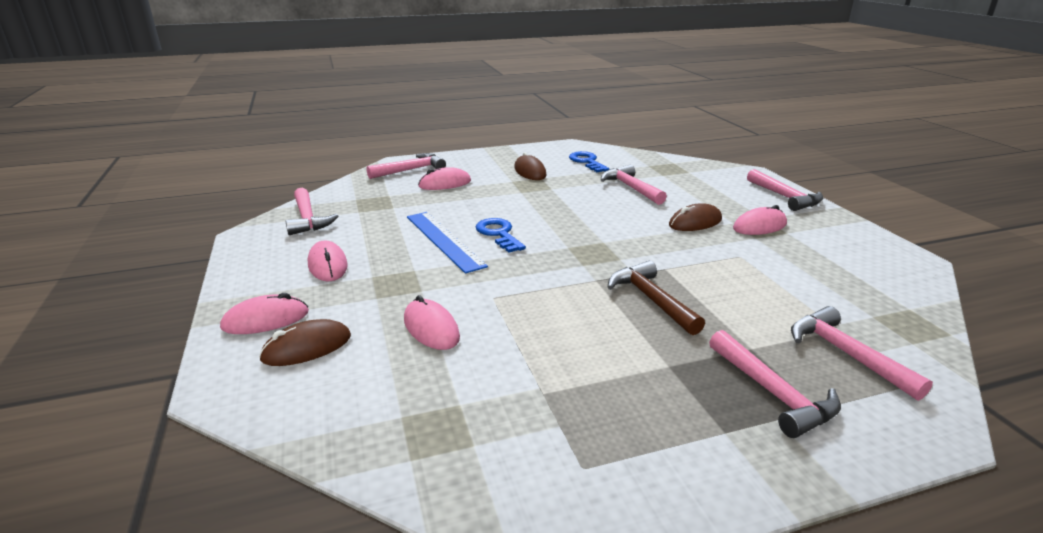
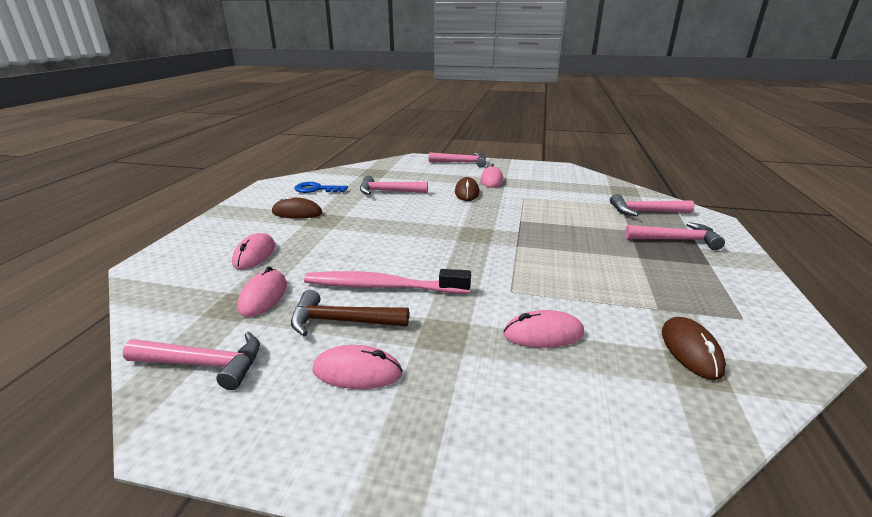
camera: 60 degrees left, 0 degrees up
pink mouse [220,293,309,334] -> pink mouse moved to [237,266,287,317]
brown mouse [259,319,351,366] -> brown mouse moved to [662,317,726,380]
pink hammer [367,153,446,179] -> none
blue ruler [407,212,488,274] -> pink toothbrush [304,269,471,294]
blue key [476,218,526,253] -> none
brown hammer [608,261,705,335] -> brown hammer moved to [291,290,409,336]

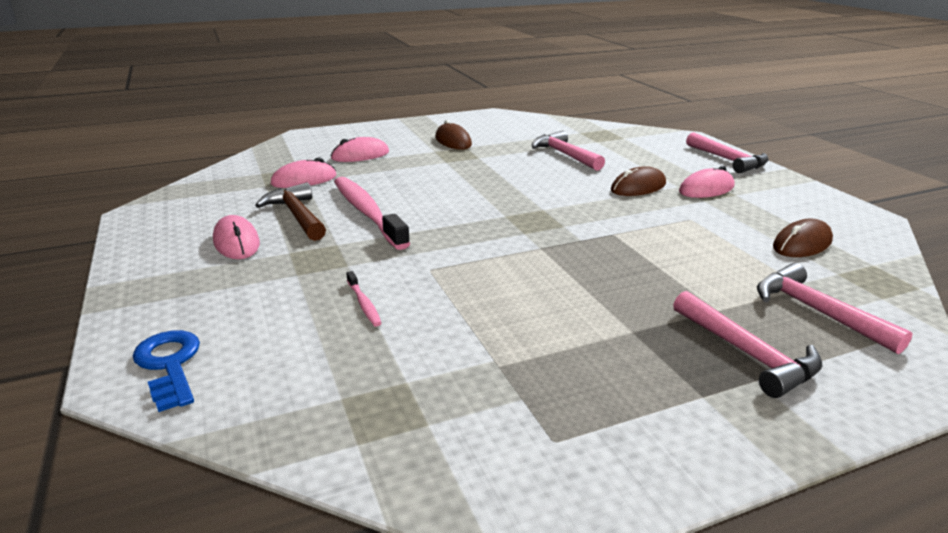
camera: 55 degrees right, 0 degrees up
pink hammer [123,331,260,390] -> none
blue key [294,182,348,193] -> blue key moved to [133,330,200,412]
pink mouse [503,310,584,348] -> pink toothbrush [346,271,382,327]
brown mouse [662,317,726,380] -> brown mouse moved to [773,219,833,257]

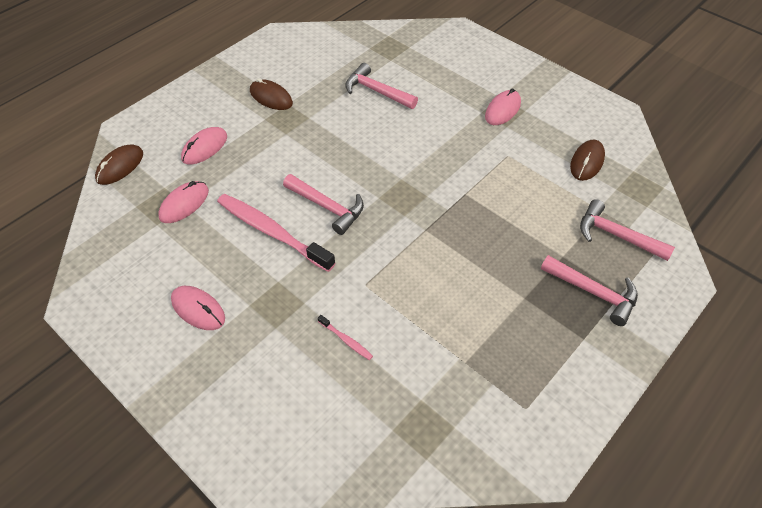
camera: 25 degrees left, 25 degrees up
blue key [133,330,200,412] -> none
brown hammer [255,182,326,241] -> none
brown mouse [611,166,666,196] -> brown mouse moved to [95,144,143,185]
pink hammer [686,132,769,173] -> pink hammer moved to [283,174,364,235]

